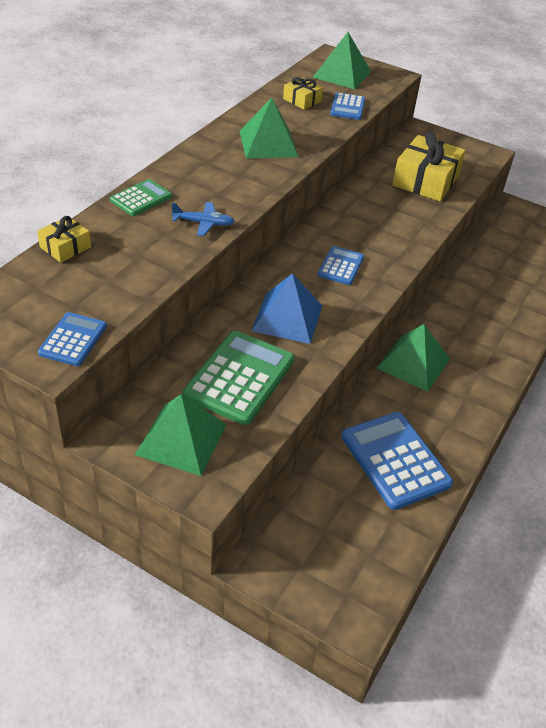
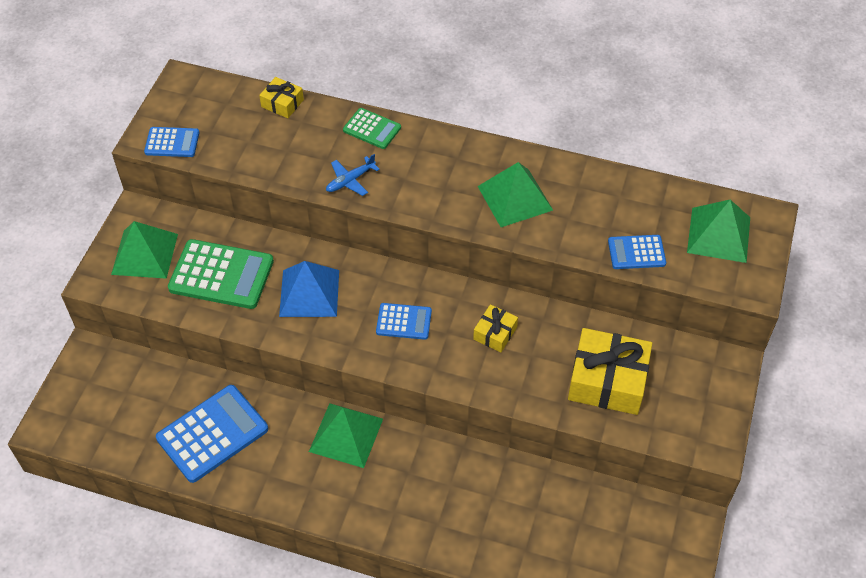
camera: 80 degrees right, 10 degrees up
blue plane [171,202,235,236] -> blue plane turned 60 degrees clockwise [326,154,380,196]
yellow gift [283,77,323,110] -> yellow gift moved to [473,304,518,352]

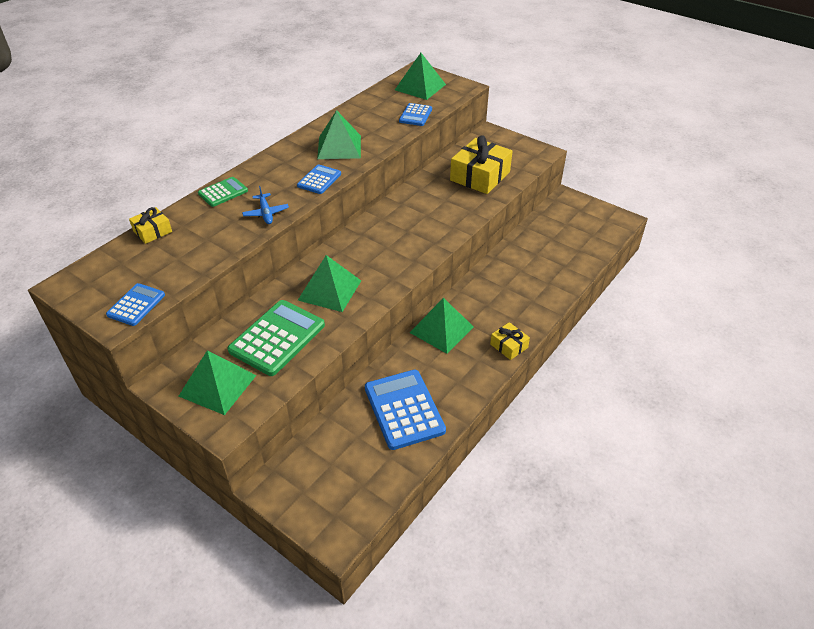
camera: 70 degrees left, 10 degrees down
blue pyramid [279,261,339,317] -> green pyramid [298,255,361,312]
blue calculator [376,303,432,340] -> blue calculator moved to [297,164,341,194]
yellow gift [473,304,518,352] -> yellow gift moved to [490,322,530,360]

